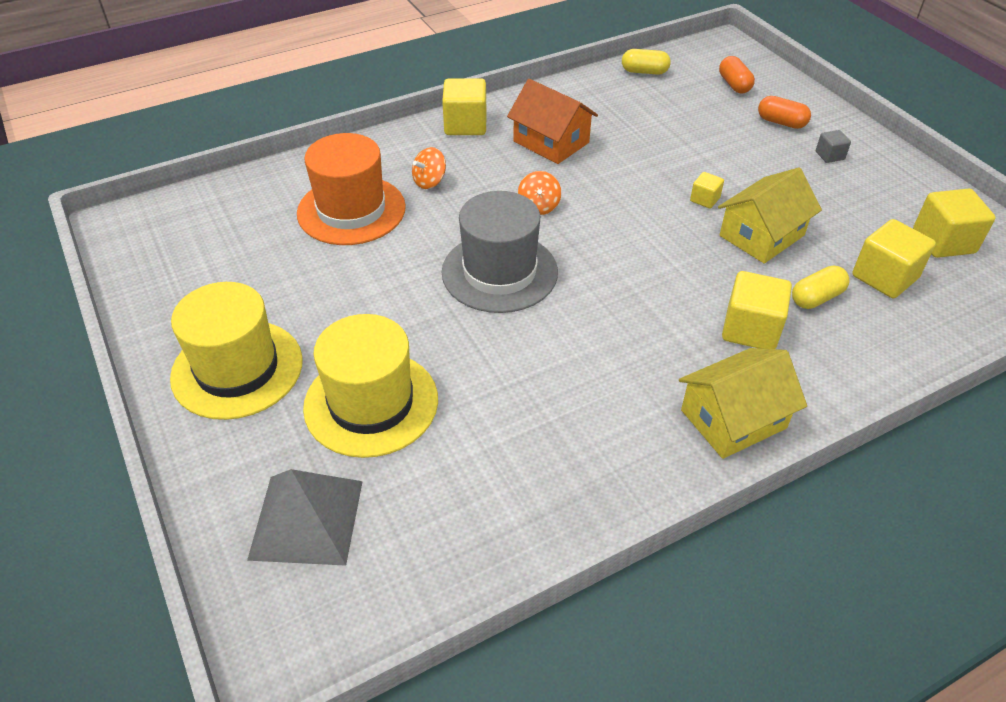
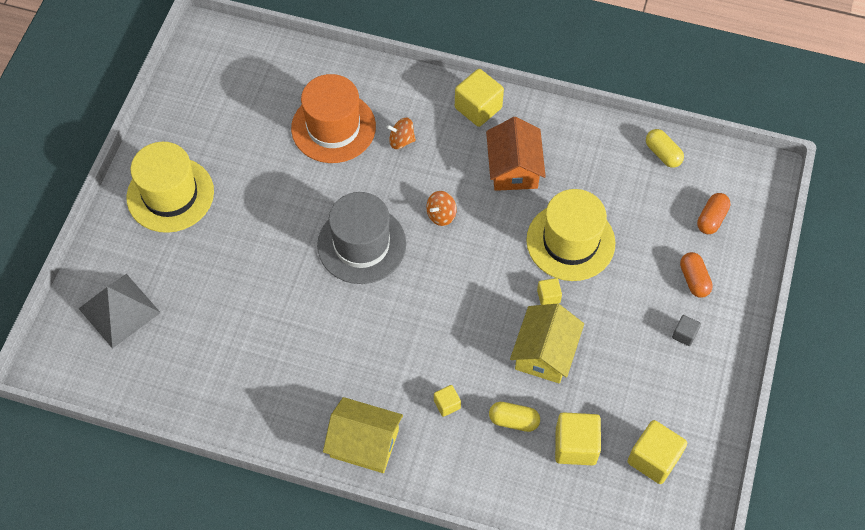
camera: 45 degrees right, 15 degrees up
yellow hat [303,314,438,458] -> yellow hat moved to [526,189,615,281]
yellow house [718,168,822,264] -> yellow house turned 75 degrees counterclockwise [510,304,584,384]
yellow cube [722,271,792,349] -> yellow cube [434,385,461,417], size x0.52

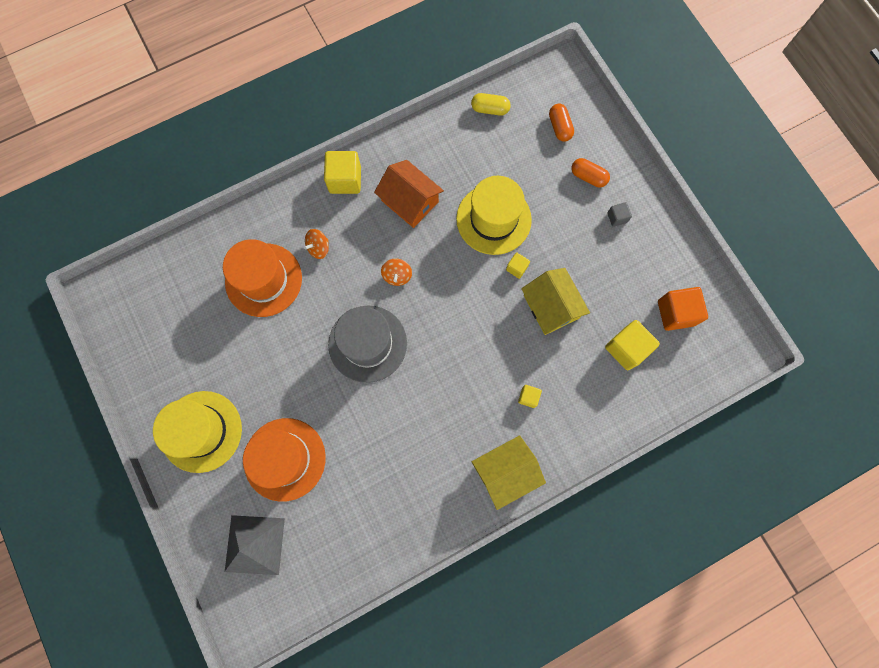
camera: 45 degrees left, 15 degrees up
yellow capsule [489,402,540,432] -> none
yellow cube [628,420,687,484] -> orange cube [658,287,708,331]
none -> orange hat [243,418,326,502]

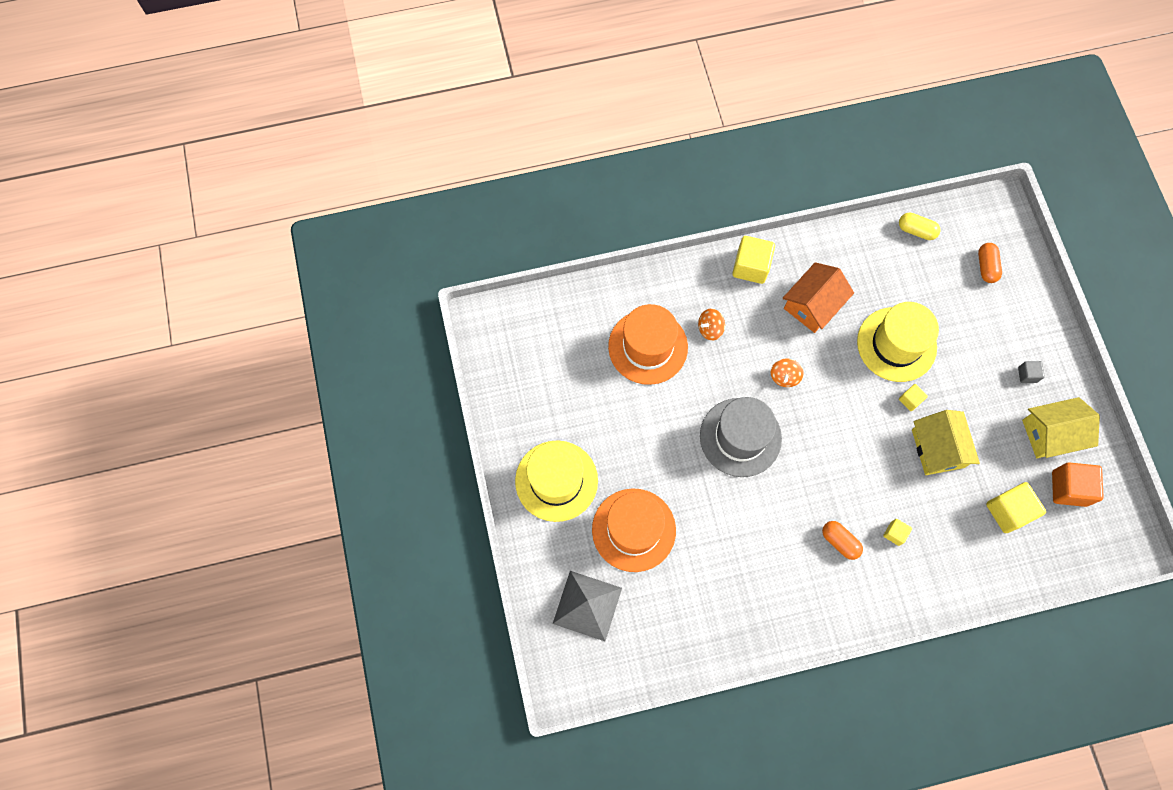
camera: 15 degrees right, 5 degrees down
orange house [374,160,444,228] -> orange house turned 75 degrees clockwise [783,262,854,333]
yellow house [472,435,546,510] -> yellow house moved to [1022,397,1100,458]
orange capsule [571,158,610,187] -> orange capsule moved to [822,521,863,560]

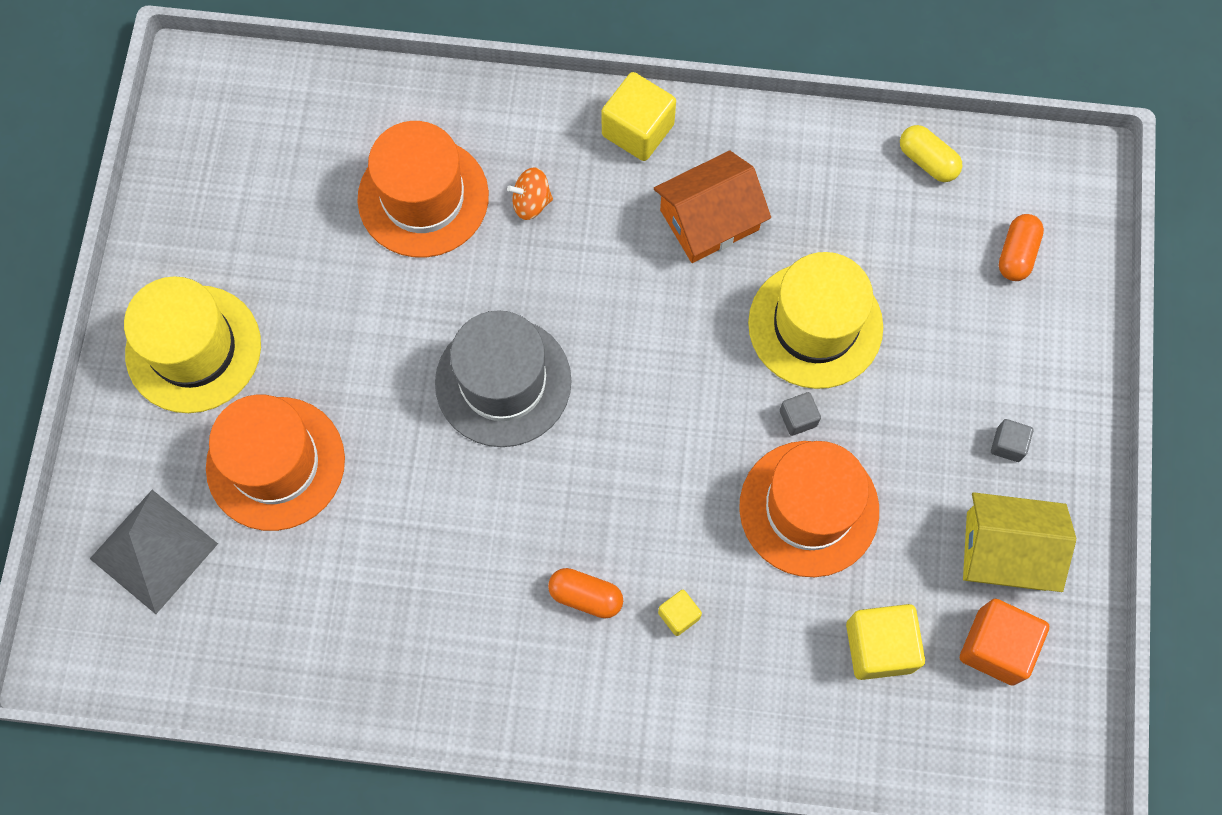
camera: 20 degrees right, 0 degrees up
orange spinning top [771,359,804,387] -> none
orange capsule [822,521,863,560] -> orange capsule turned 45 degrees counterclockwise [548,568,623,618]
yellow cube [899,384,928,411] -> grey cube [780,392,821,436]
yellow house [912,410,980,475] -> orange hat [739,441,879,577]

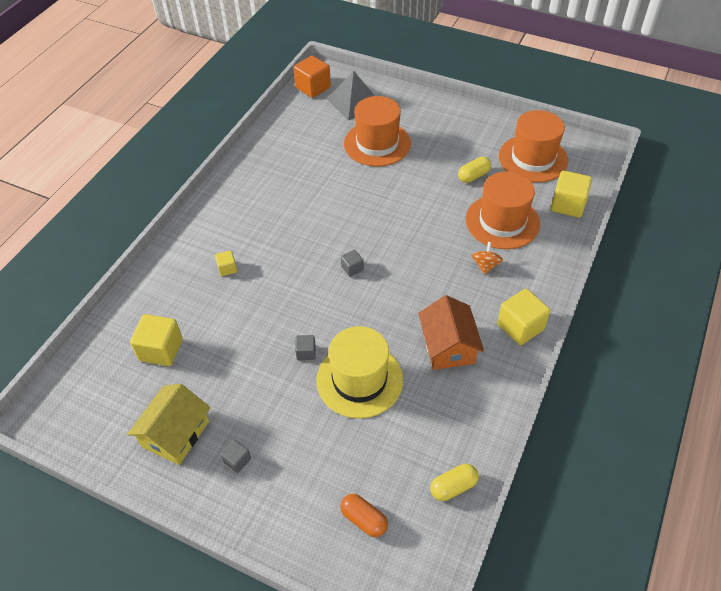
camera: 110 degrees right, 20 degrees down
yellow hat [124,276,261,413] -> none
grey hat [435,310,572,447] -> none
orange capsule [548,568,623,618] -> none
orange hat [739,441,879,577] -> orange hat moved to [499,110,568,182]
orange cube [960,599,1049,685] -> orange cube moved to [293,56,331,98]
none -> grey cube [341,250,364,277]
none -> yellow capsule [458,157,491,183]
none -> yellow cube [551,170,592,218]

